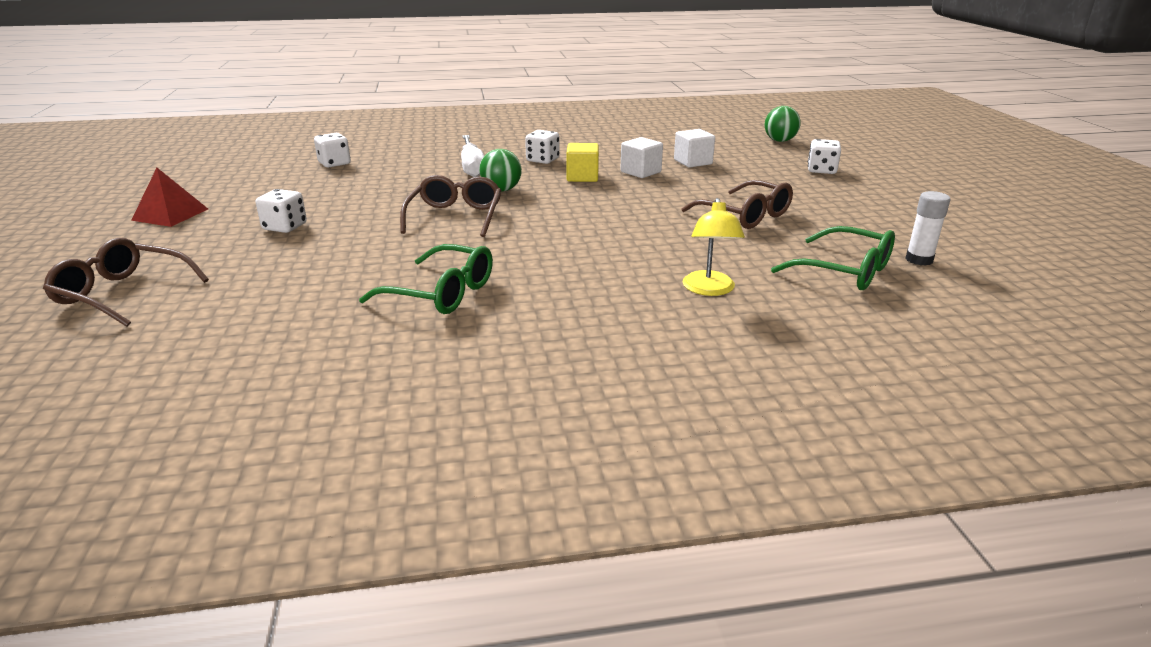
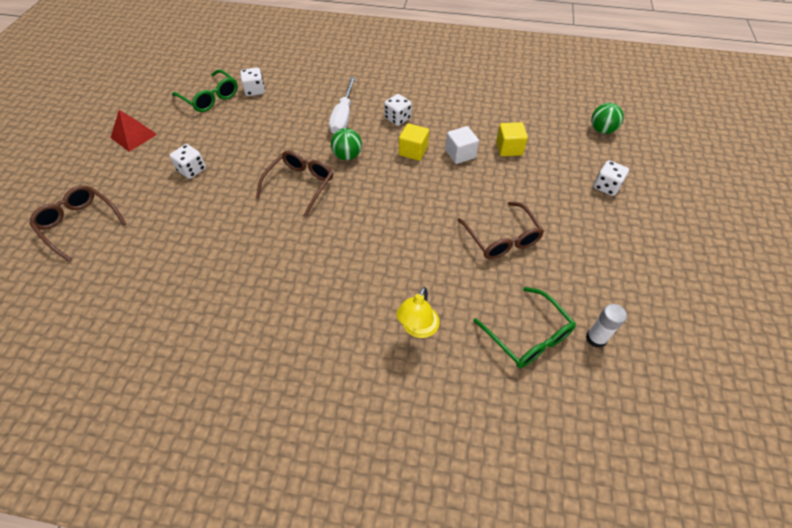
camera: 20 degrees right, 25 degrees up
green glasses [359,244,493,314] -> green glasses moved to [172,69,238,112]
white cube [674,129,715,168] -> yellow cube [496,122,528,156]

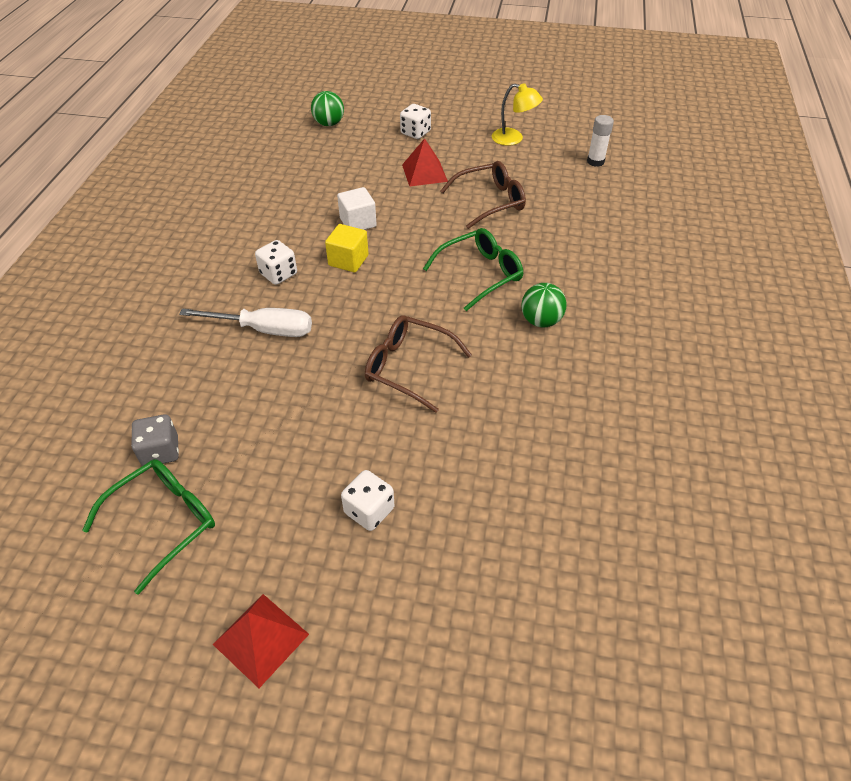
camera: 90 degrees left, 5 degrees down
brown glasses [29,185,127,262] -> none
white dice [240,67,265,96] -> grey dice [131,414,179,466]
green ball [331,128,362,160] -> green ball moved to [521,283,566,327]
yellow lamp [396,287,440,338] -> yellow lamp moved to [492,83,543,146]
green glasses [473,287,576,368] -> green glasses moved to [423,228,523,311]
yellow cube [496,122,528,156] -> none
none -> red pyramid [402,138,448,186]

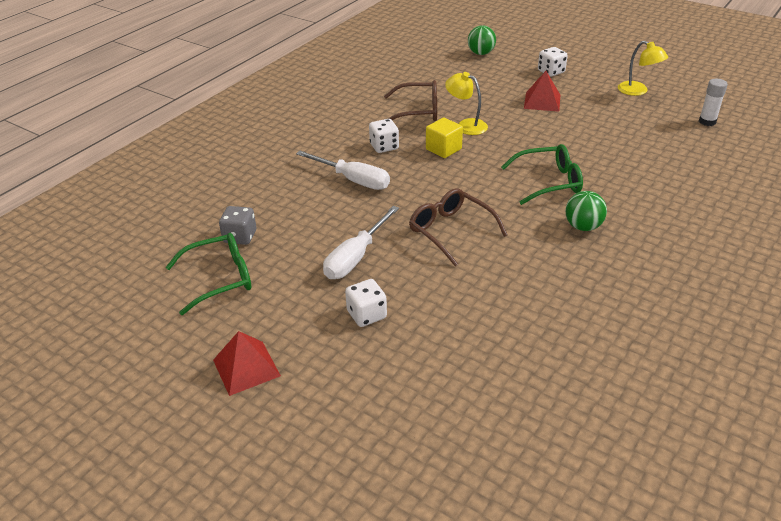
camera: 25 degrees right, 10 degrees down
white cube [337,187,377,230] -> yellow lamp [445,72,488,135]
brown glasses [440,161,526,229] -> brown glasses moved to [384,80,437,121]
none -> white screwdriver [323,206,399,279]

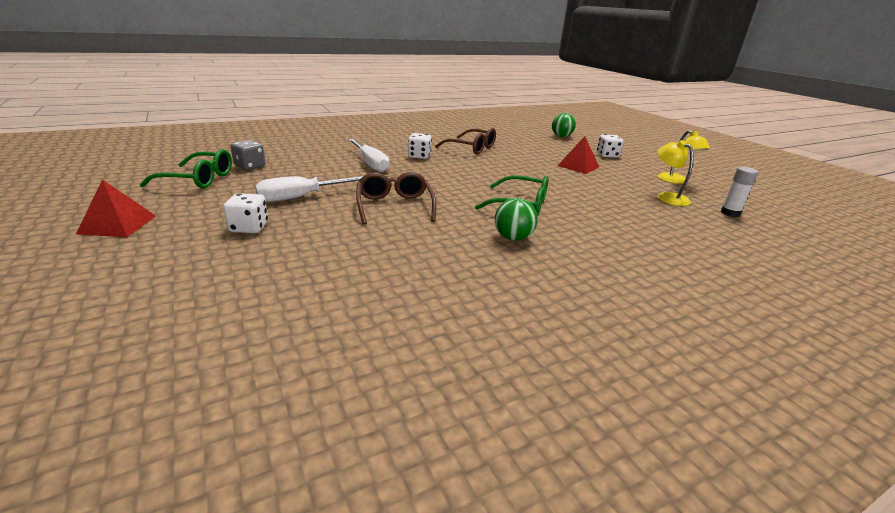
camera: 25 degrees right, 10 degrees down
yellow cube [426,118,463,158] -> none
yellow lamp [445,72,488,135] -> yellow lamp moved to [657,140,693,206]

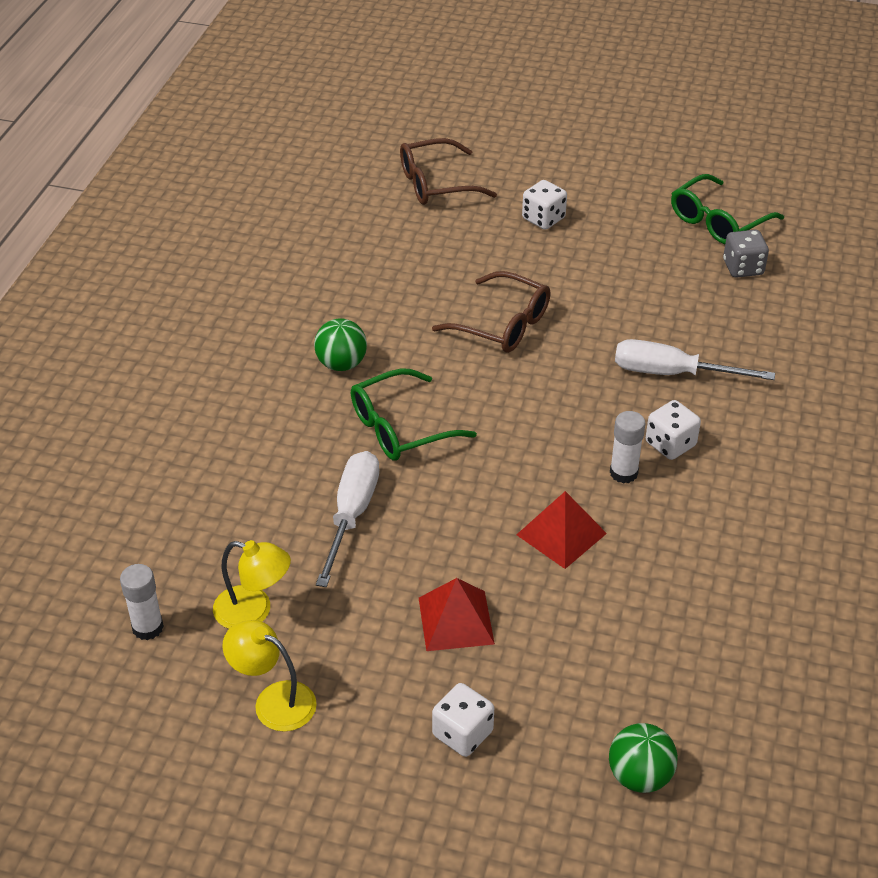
camera: 135 degrees right, 15 degrees up
red pyramid [76,179,156,237] -> red pyramid moved to [516,491,607,569]
white screwdriver [255,176,363,202] -> white screwdriver moved to [316,451,379,587]
brown glasses [435,128,496,155] -> brown glasses moved to [400,138,497,205]
none -> white glue stick [610,411,646,484]

